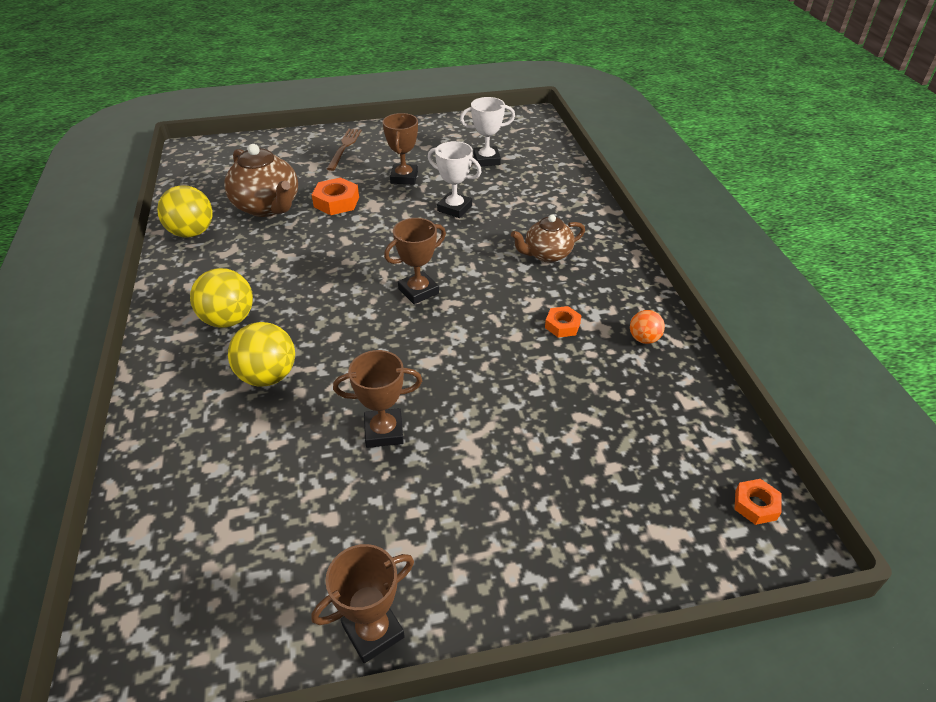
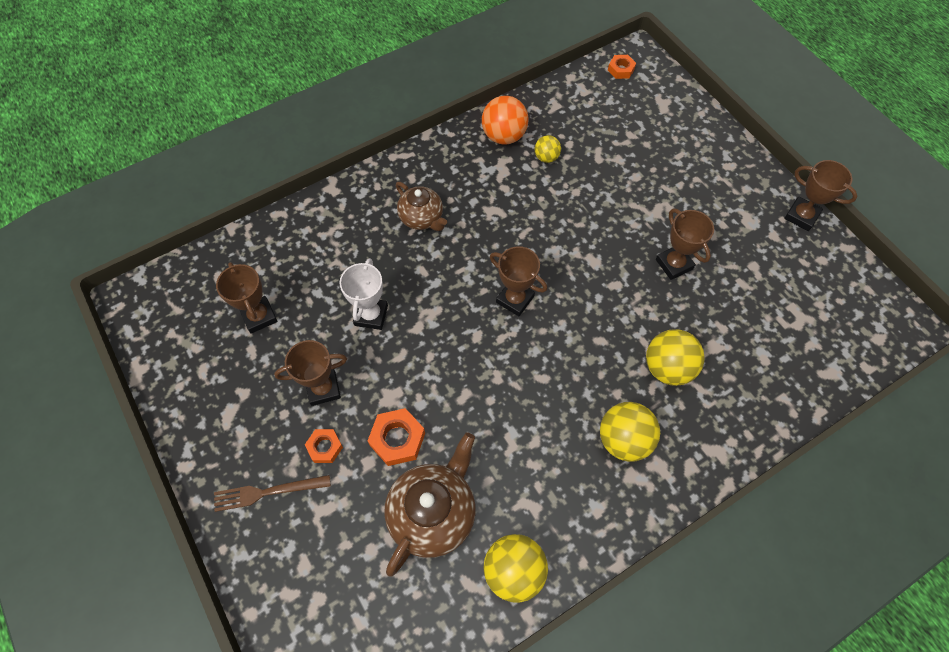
camera: 110 degrees left, 20 degrees up
white trophy [460,97,515,166] -> brown trophy [216,262,277,334]
orange nut [545,306,582,338] -> orange nut moved to [305,429,343,463]
orange ball [630,310,665,344] -> orange ball [482,96,529,145], size x1.77
none -> yellow ball [535,135,561,163]

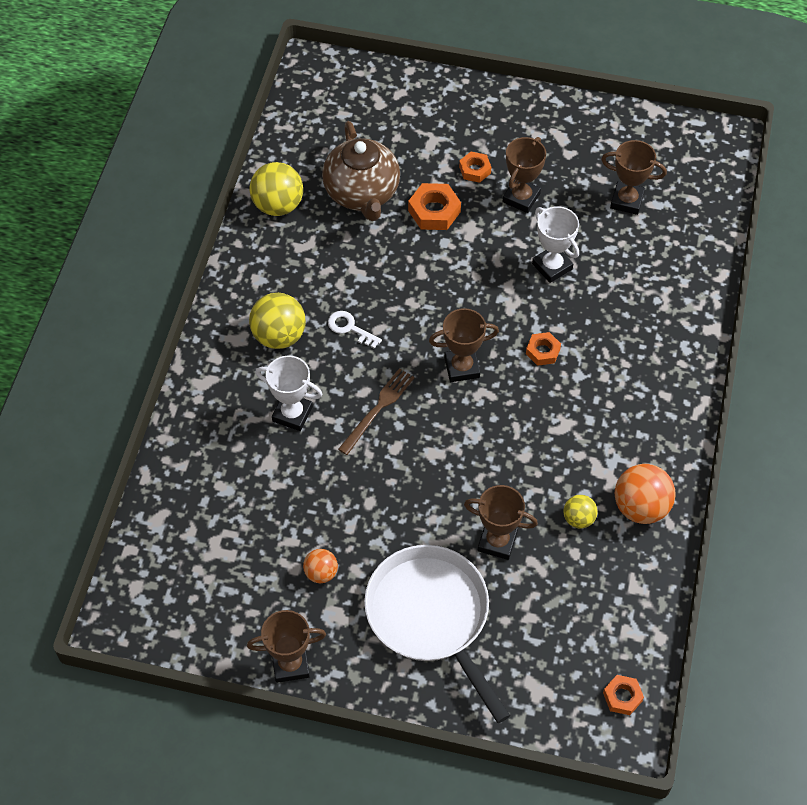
camera: 135 degrees right, 5 degrees down
brown fork [214,475,331,512] -> brown fork moved to [338,368,415,455]
brown teapot [396,182,447,231] -> none
yellow ball [646,329,705,386] -> white trophy [256,356,323,431]
brown trophy [656,209,714,280] -> brown trophy moved to [464,485,538,560]
none -> orange ball [303,549,338,583]
none -> white key [328,311,382,349]
none -> white pan [364,545,511,723]
none -> orange nut [526,332,561,366]

